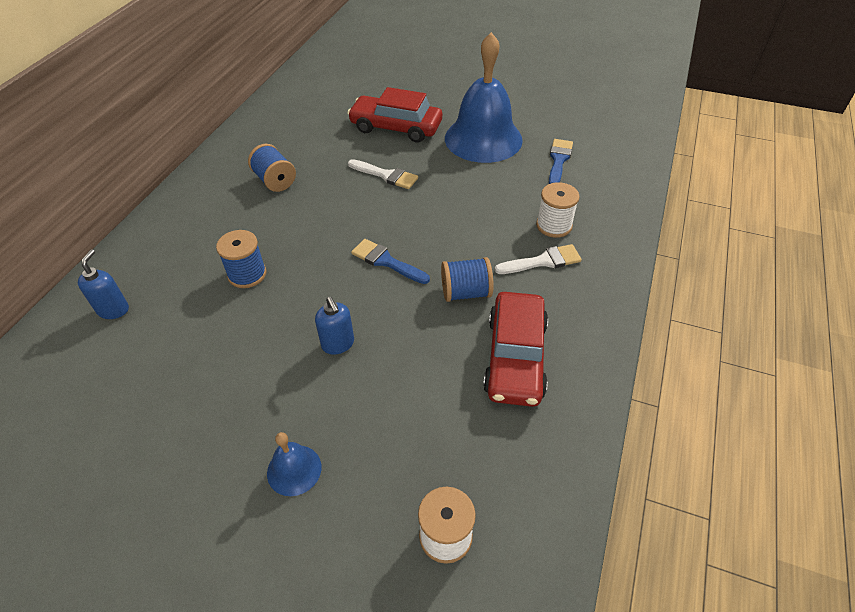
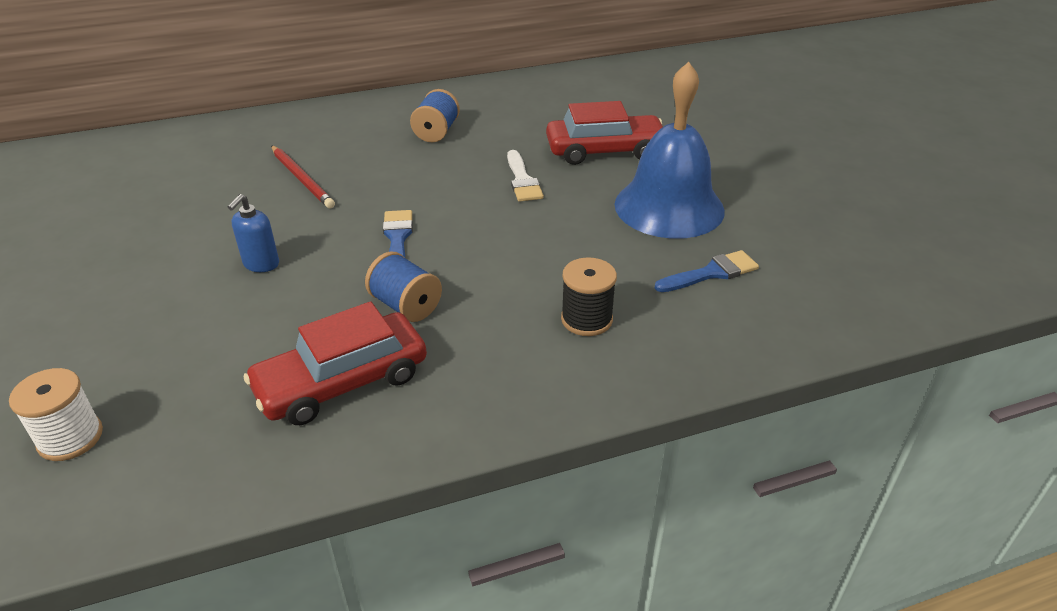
camera: 50 degrees right, 10 degrees down
blue soap dispenser [78,249,129,319] -> none
blue spool [216,230,266,288] -> red pencil [271,145,335,209]
blue bell [267,432,322,496] -> none
red car [347,87,442,142] -> red car turned 105 degrees clockwise [546,101,663,165]
white brush [495,244,582,274] -> none
white spool [536,182,580,238] -> black spool [561,257,617,336]

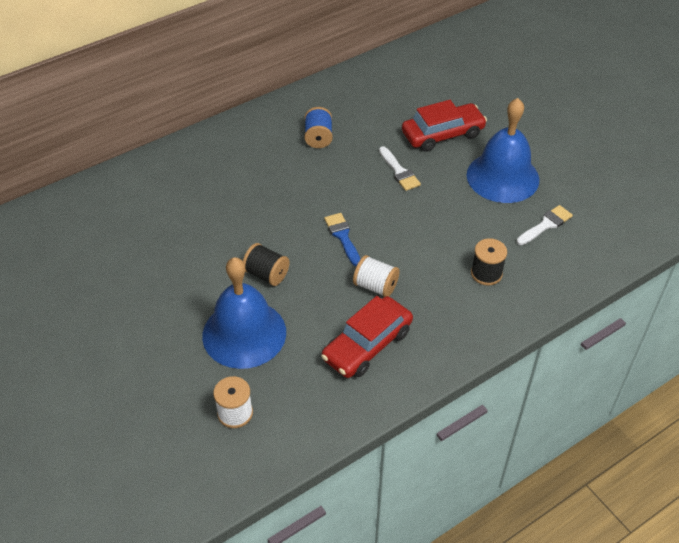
camera: 15 degrees left, 10 degrees up
blue soap dispenser [228,194,279,272] -> black spool [243,243,290,286]
red pencil [271,145,335,209] -> none
blue spool [365,252,442,322] -> white spool [353,255,400,297]
blue brush [655,250,759,292] -> white brush [517,205,573,245]
none -> blue bell [202,257,286,369]

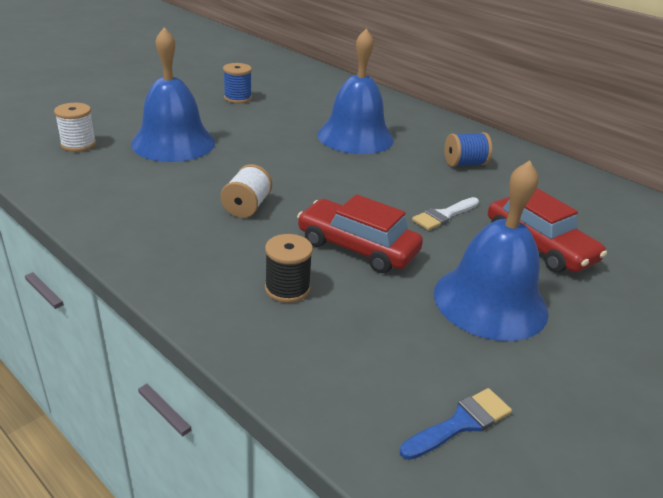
camera: 75 degrees right, 15 degrees down
black spool [243,243,290,286] -> none
red car [321,296,413,378] -> red car moved to [297,194,423,273]
blue brush [324,213,361,266] -> blue brush moved to [400,388,512,460]
white brush [517,205,573,245] -> none
none -> blue spool [223,63,252,103]
none -> blue bell [317,28,394,154]

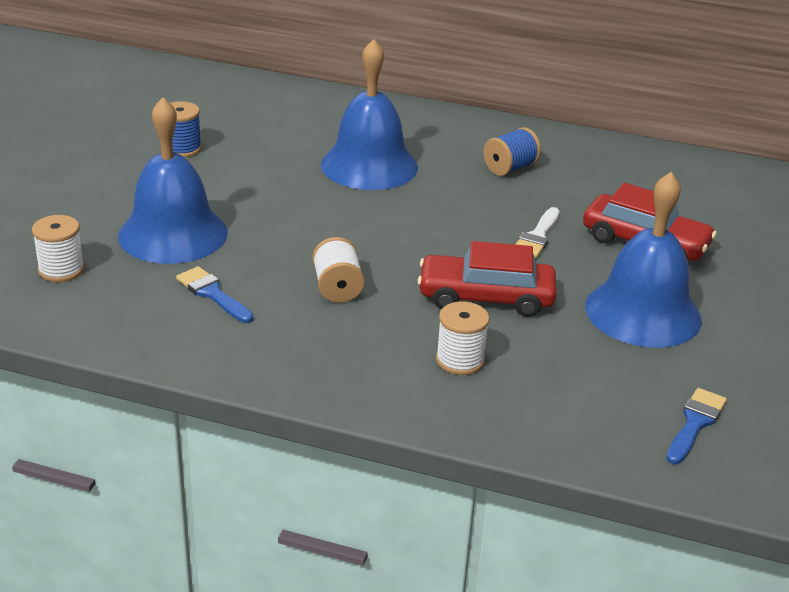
camera: 25 degrees left, 0 degrees up
black spool [265,234,313,303] -> white spool [436,302,490,375]
none -> blue brush [176,266,254,323]

